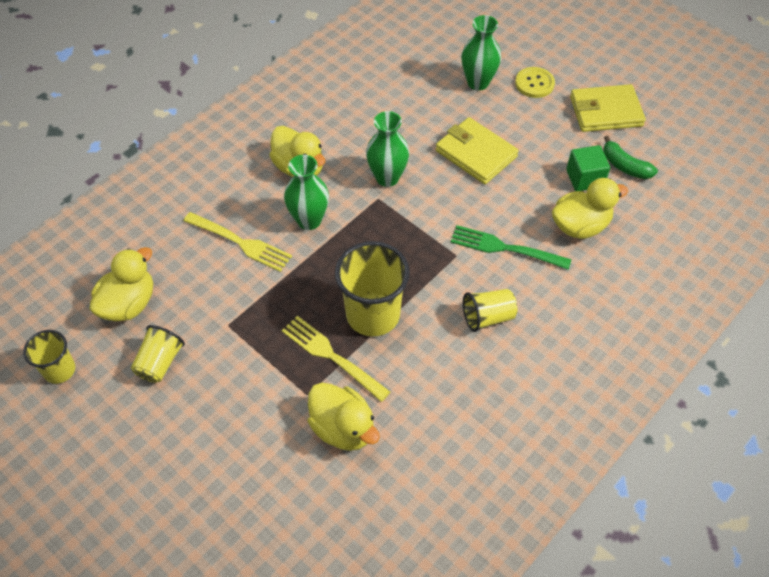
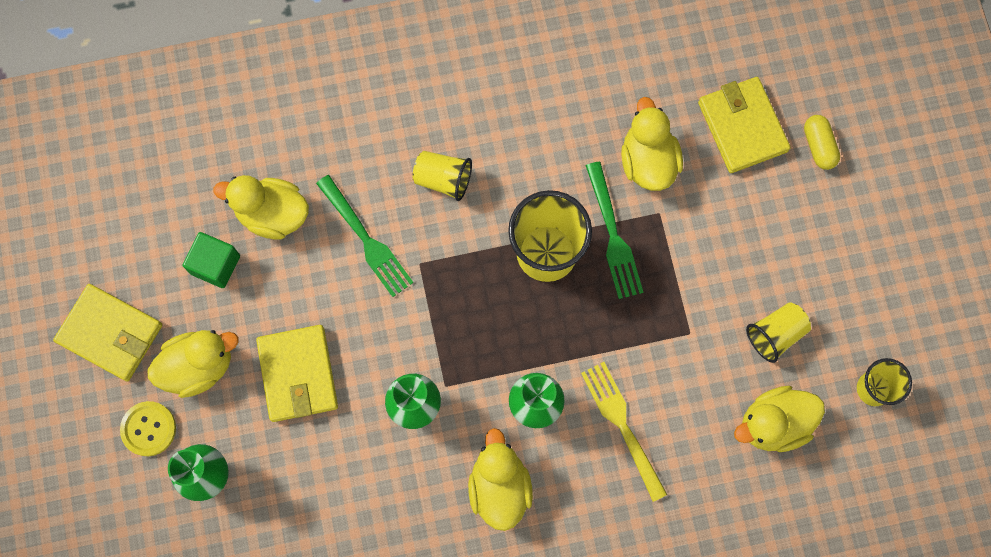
camera: 145 degrees left, 20 degrees up
yellow fork [282,316,390,402] -> green fork [585,162,644,299]
green banana [603,136,658,179] -> none
none -> yellow duck [148,330,239,398]
none -> yellow wallet [698,77,791,173]
none -> yellow capsule [804,115,840,170]

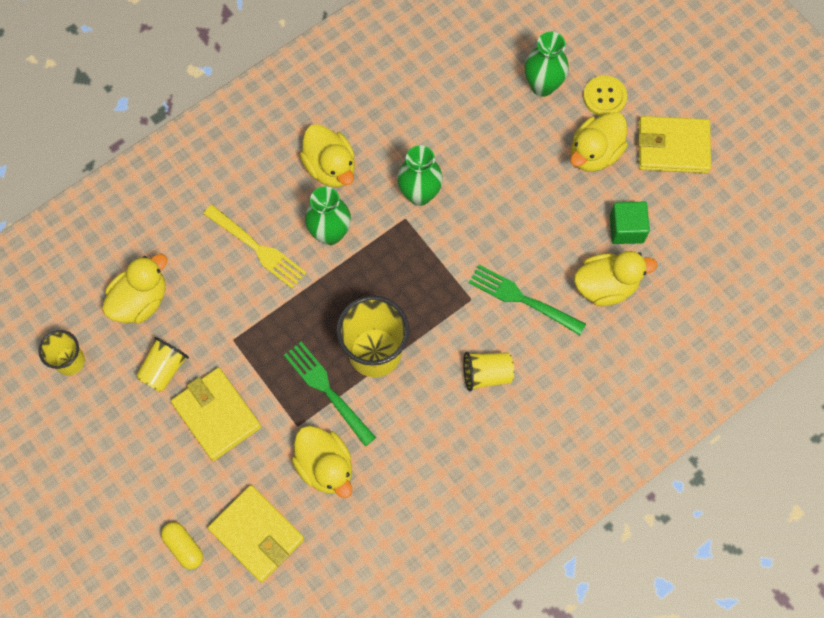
camera: 155 degrees right, 5 degrees down
yellow wallet [256,325,338,422] -> yellow wallet moved to [171,368,261,461]

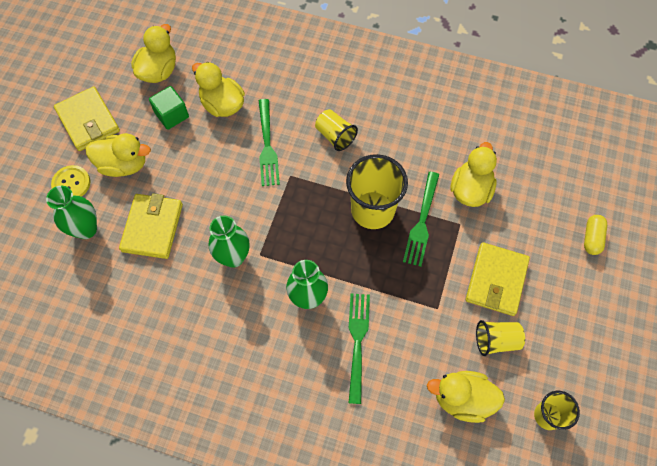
camera: 125 degrees left, 5 degrees down
yellow fork [204,205,306,289] -> green fork [349,293,370,404]
yellow wallet [208,485,304,582] -> yellow wallet moved to [119,193,183,259]
yellow duck [300,124,355,187] -> yellow duck moved to [131,24,176,83]

